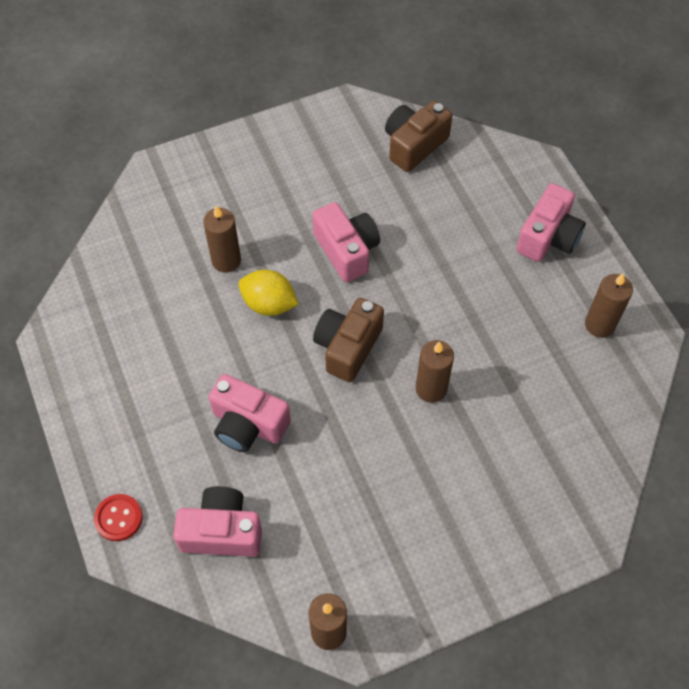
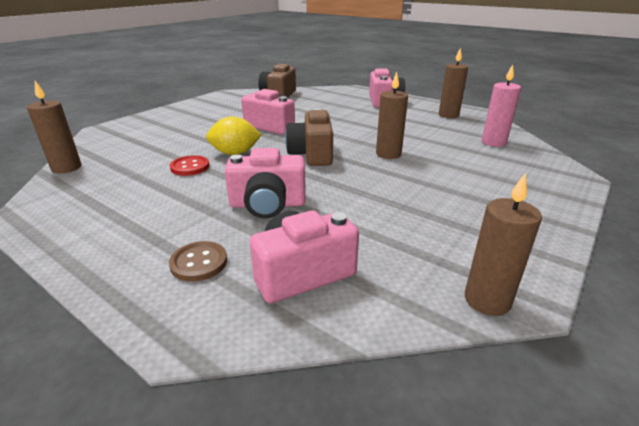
camera: 30 degrees left, 30 degrees down
red button [94,494,143,541] -> red button moved to [170,155,209,176]
brown candle [203,205,241,273] -> brown candle moved to [27,81,81,174]
none -> brown button [169,241,227,282]
none -> pink candle [482,65,521,147]

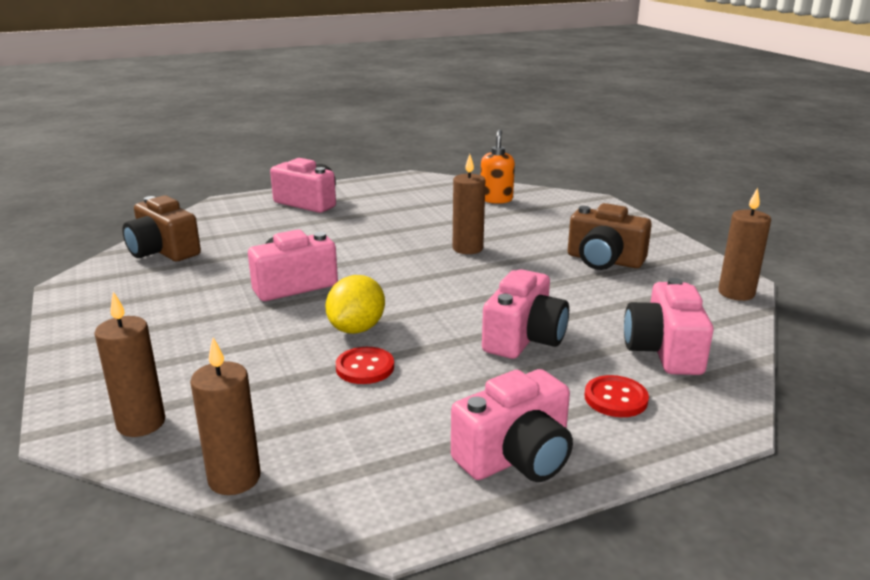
camera: 60 degrees left, 5 degrees down
brown button [169,241,227,282] -> red button [585,375,649,417]
brown camera [285,108,333,166] -> brown camera moved to [568,203,652,270]
brown candle [439,48,468,118] -> brown candle moved to [94,292,165,437]
pink candle [482,65,521,147] -> orange soap dispenser [481,129,515,204]
none -> pink camera [451,369,573,482]

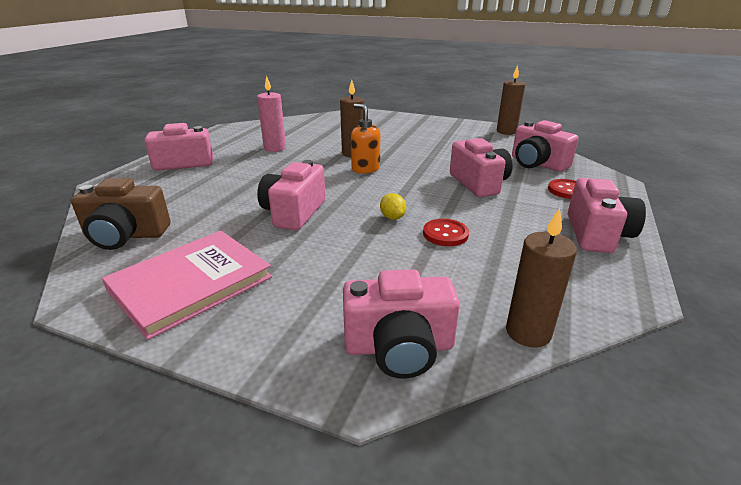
camera: 45 degrees left, 5 degrees up
brown candle [94,292,165,437] -> pink camera [343,269,460,379]
yellow lemon [325,275,385,334] -> yellow lemon [380,193,406,220], size x0.57
orange soap dispenser [481,129,515,204] -> orange soap dispenser moved to [351,104,380,174]
brown camera [568,203,652,270] -> none
none -> pink book [102,231,272,340]
none -> pink candle [257,76,286,152]

